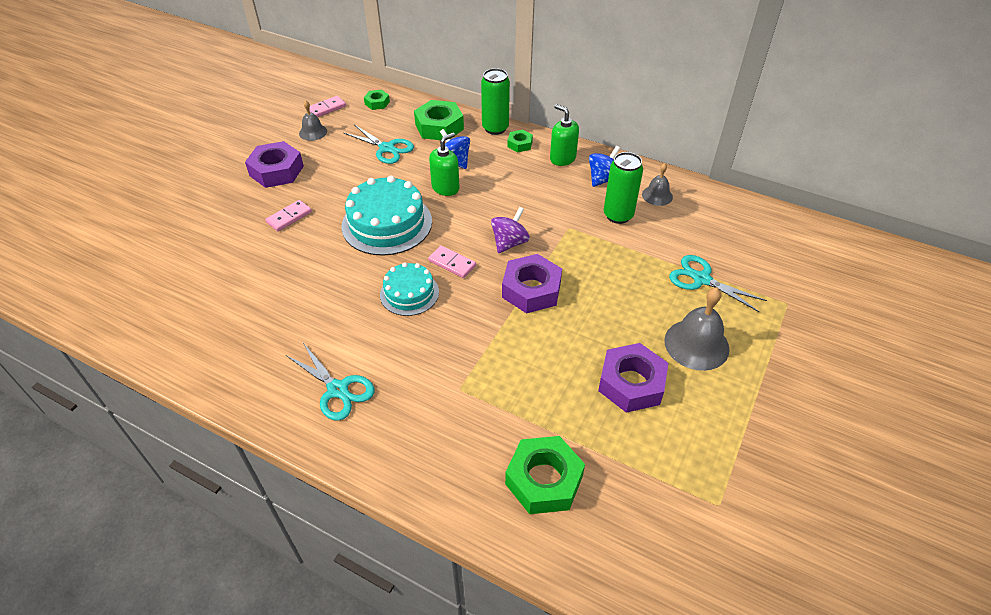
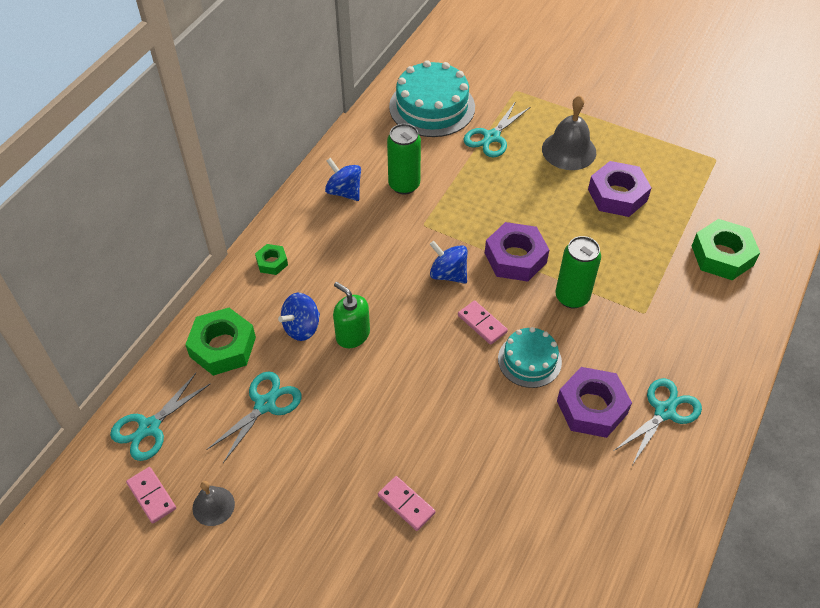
camera: 90 degrees left, 5 degrees up
purple nut [245,141,304,188] -> purple nut moved to [557,367,632,438]
turquoise cake [342,176,432,256] -> turquoise cake moved to [389,60,475,137]
green nut [364,90,390,110] -> turquoise scissors [110,373,211,461]
pink domino [428,246,476,278] -> pink domino turned 75 degrees counterclockwise [458,301,508,345]
green can [481,68,510,135] -> green can moved to [555,236,601,308]
purple spinning top [491,207,530,253] -> blue spinning top [430,241,467,284]
green soap dispenser [550,104,579,166] -> none
grey bell [642,163,673,206] -> none

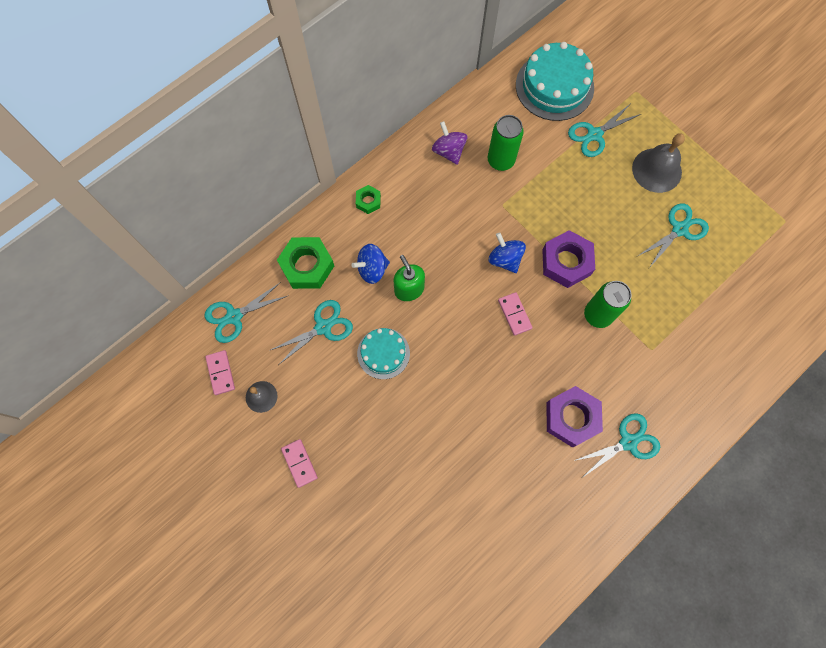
camera: 20 degrees right, 20 degrees up
blue spinning top [325,158,361,201] -> purple spinning top [432,121,467,165]
pink domino [378,476,435,531] -> pink domino moved to [281,439,318,488]
turquoise cake [498,327,562,388] -> turquoise cake moved to [357,328,410,379]
purple nut [588,161,651,217] -> turquoise scissors [638,203,709,268]
green nut [692,219,760,280] -> none

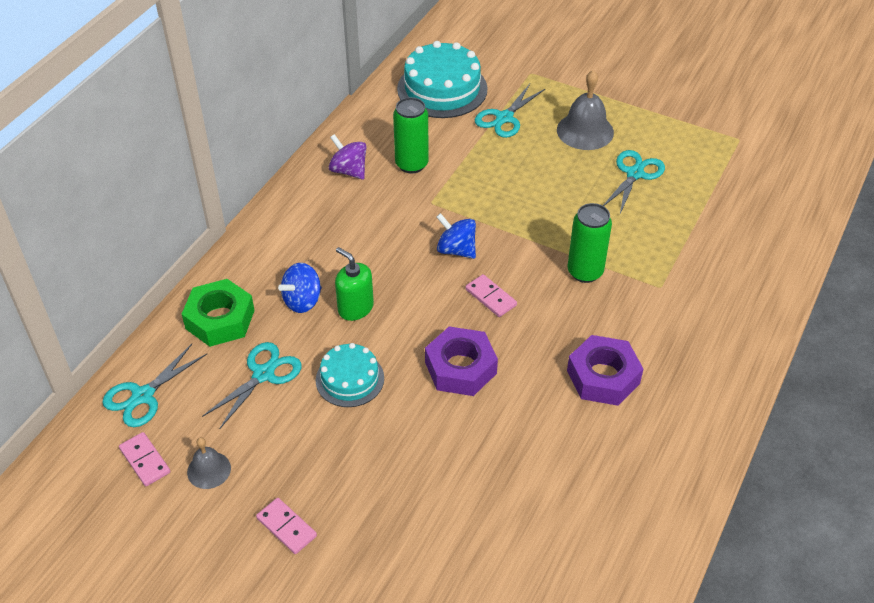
camera: 20 degrees left, 25 degrees down
green nut [356,185,381,214] -> none
purple nut [542,230,595,288] -> purple nut moved to [425,327,498,396]
turquoise scissors [574,413,660,477] -> none

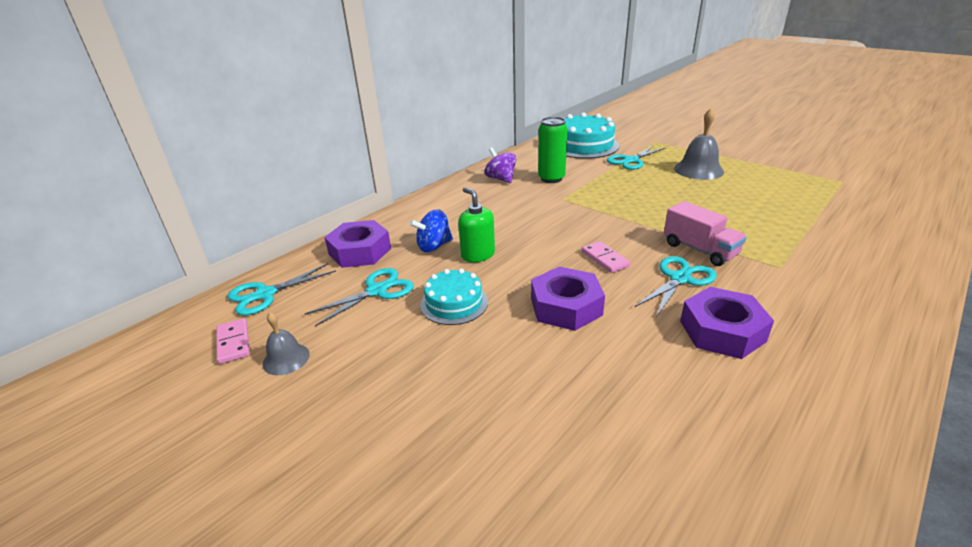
camera: 15 degrees right, 15 degrees down
green nut [182,279,255,347] -> purple nut [324,220,391,268]
pink domino [256,498,317,554] -> none
blue spinning top [437,213,476,259] -> none
green can [567,203,612,283] -> pink truck [664,201,747,266]
turquoise scissors [603,150,665,214] -> turquoise scissors moved to [635,256,717,317]

